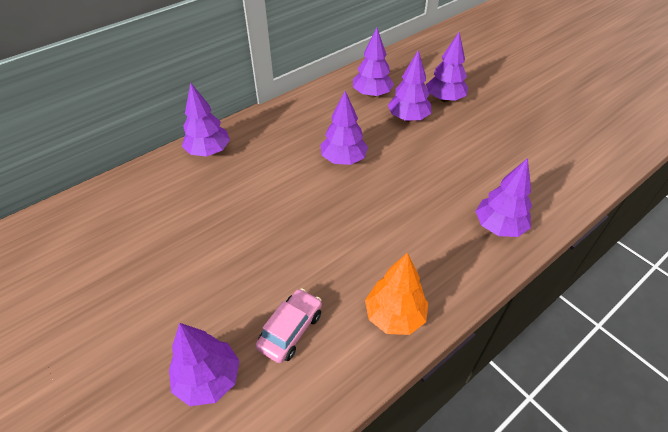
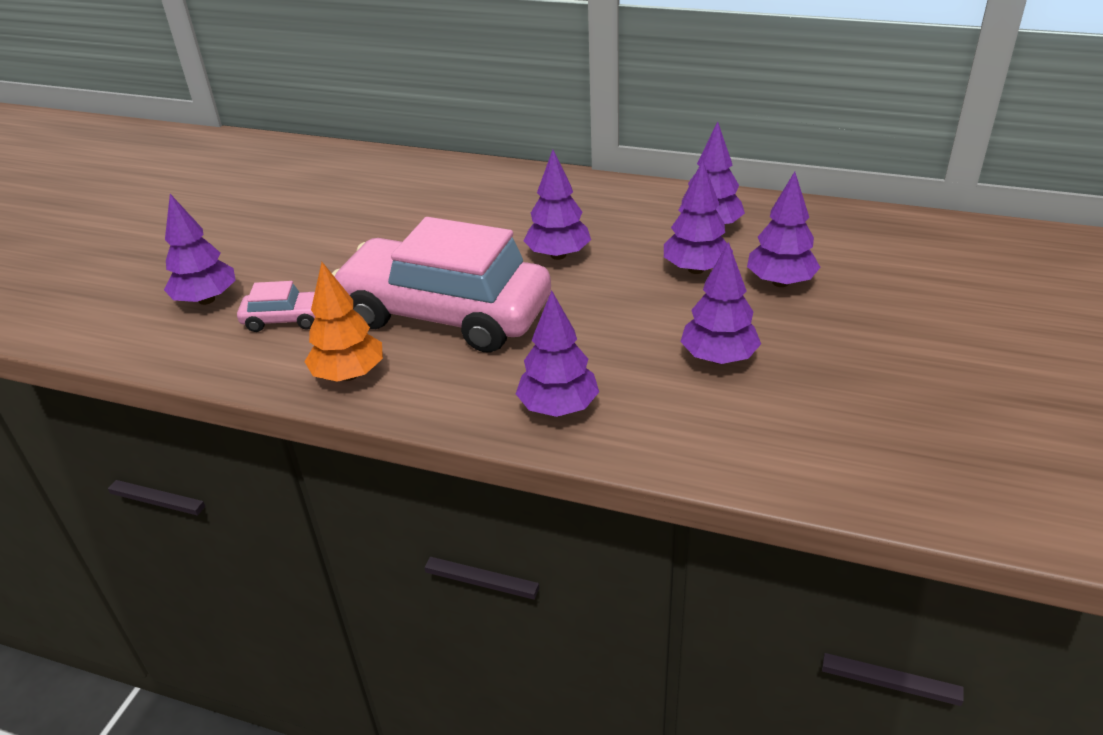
camera: 60 degrees right, 10 degrees down
purple tree [182,82,230,156] -> purple tree moved to [680,242,761,364]
none -> pink car [332,217,551,353]

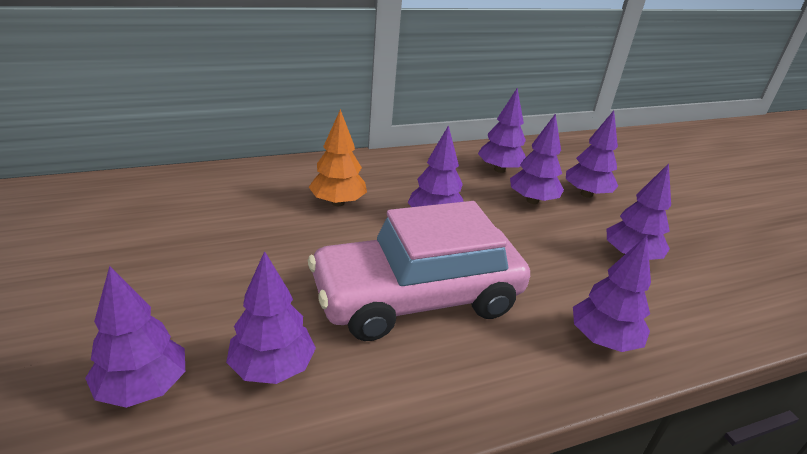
camera: 45 degrees left, 5 degrees down
pink car [237,281,315,332] -> purple tree [226,251,316,384]
orange tree [304,262,383,382] -> orange tree moved to [309,109,367,206]

